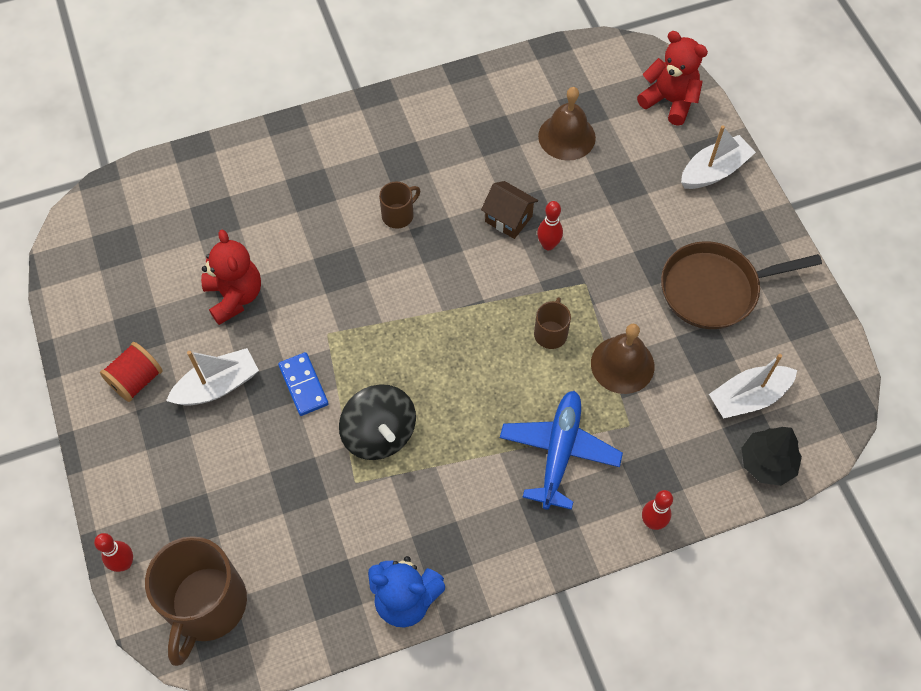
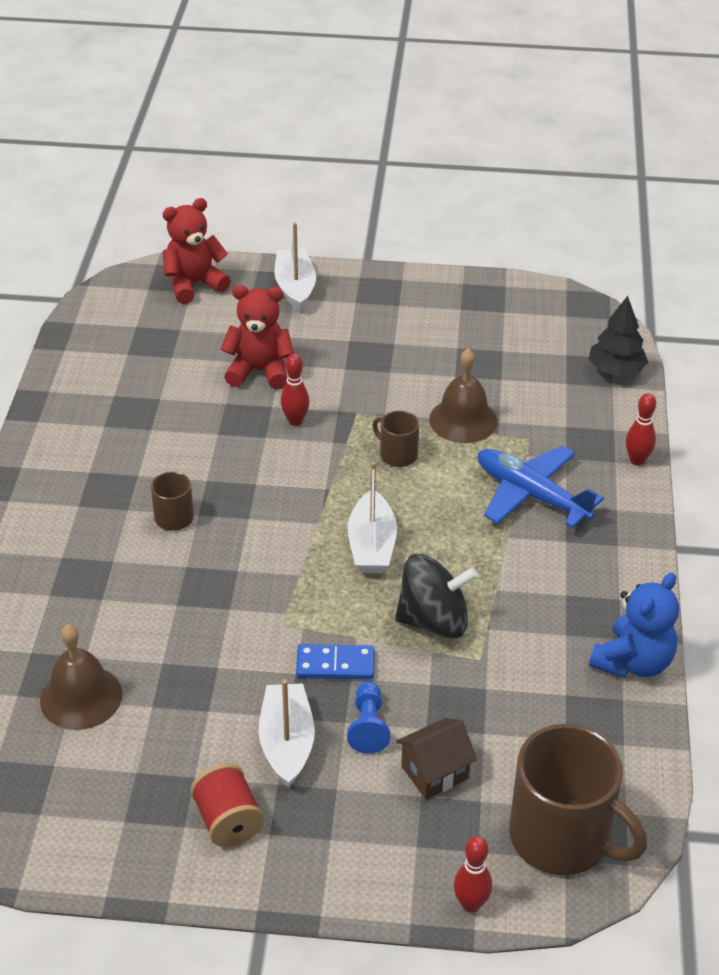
camera: 65 degrees left, 20 degrees down
red teddy bear [201,229,261,325] -> red teddy bear moved to [220,285,294,390]
brown house [481,181,538,239] -> brown house moved to [396,718,477,799]
brown bell [538,87,596,161] -> brown bell moved to [40,624,122,730]
brown pan [661,241,822,329] -> none
white boat [709,354,797,419] -> white boat moved to [348,462,397,573]
none -> blue pawn [347,681,390,754]

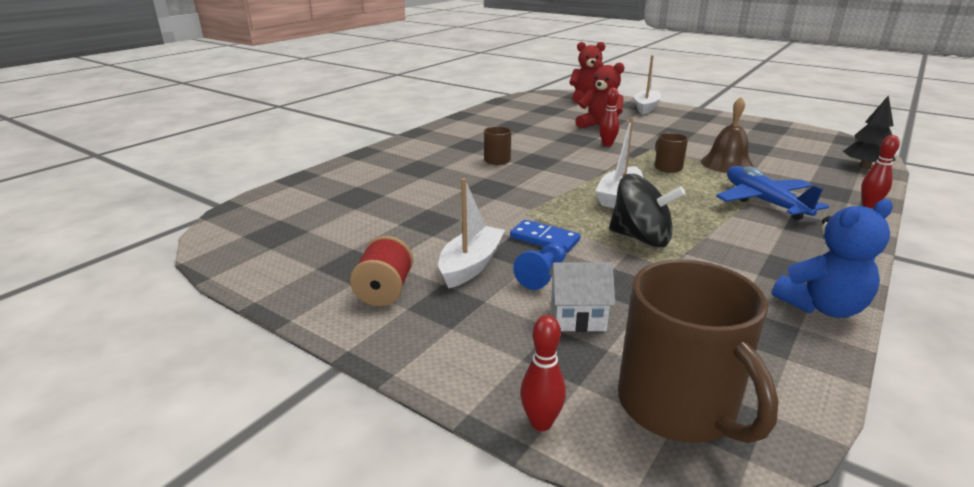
camera: 30 degrees right, 15 degrees down
brown bell [40,624,122,730] -> none
brown house [396,718,477,799] -> white house [549,262,615,332]

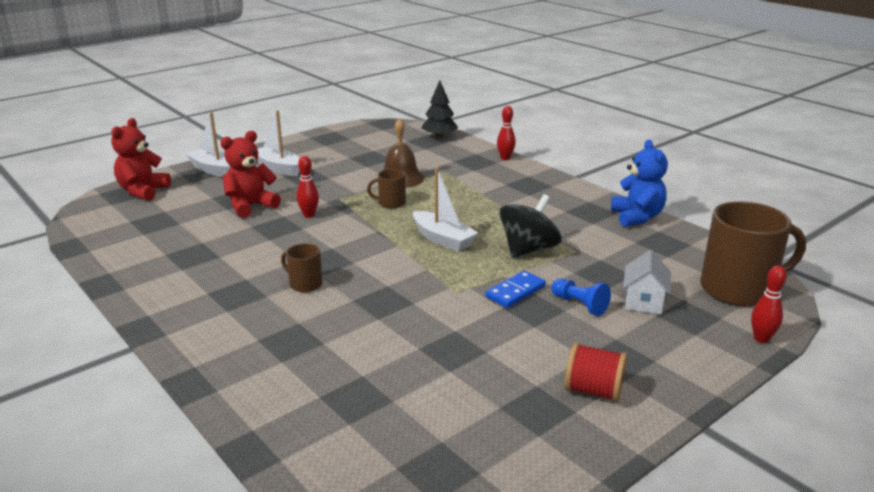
camera: 75 degrees left, 0 degrees up
white boat [438,178,505,288] -> white boat moved to [257,110,300,176]
blue plane [716,166,829,220] -> none

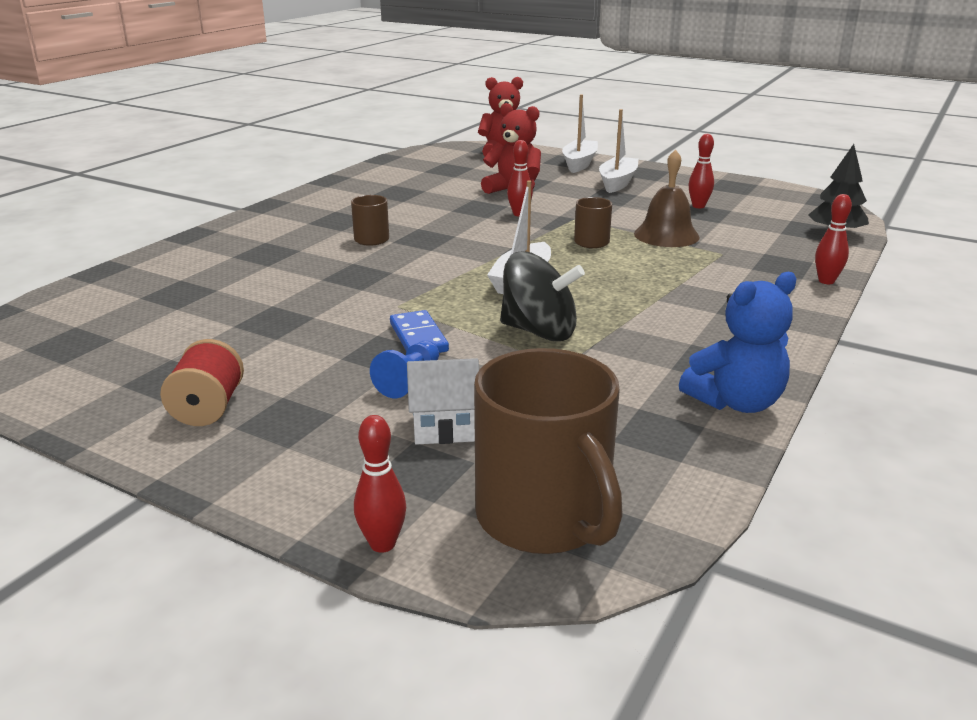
camera: 70 degrees right, 0 degrees up
blue domino [486,271,546,308] -> blue domino turned 45 degrees clockwise [390,310,449,353]
none -> red bowling pin [689,133,714,208]

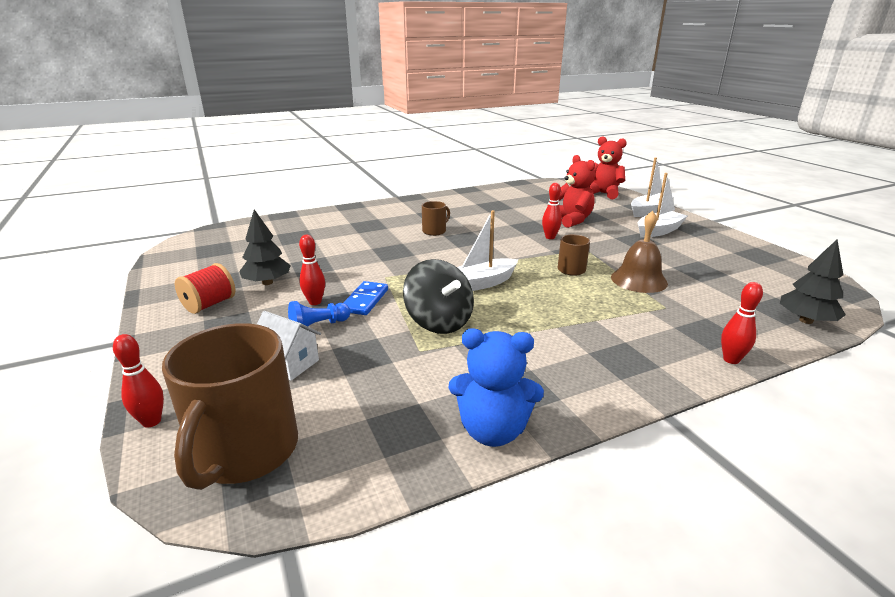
camera: 35 degrees right, 0 degrees up
red bowling pin [689,133,714,208] -> red bowling pin moved to [299,235,325,305]
none -> black tree [239,209,291,285]

